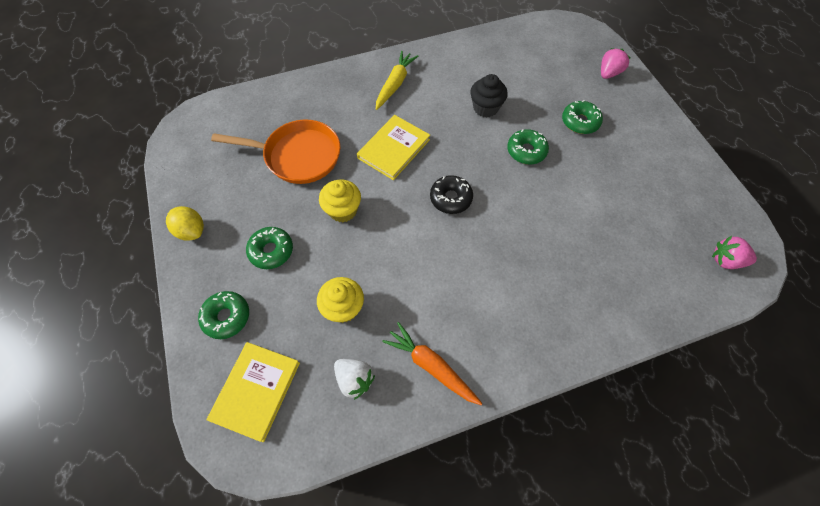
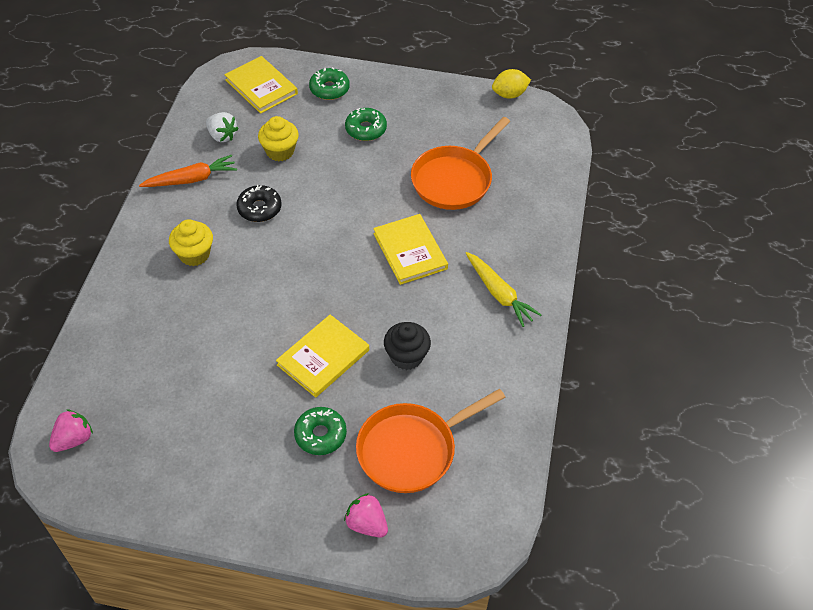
camera: 120 degrees right, 10 degrees down
yellow lemon [166,206,204,241] -> yellow lemon moved to [492,69,531,99]
yellow cupcake [319,180,361,222] -> yellow cupcake moved to [169,219,213,266]
white strawberry [334,359,375,400] -> white strawberry turned 120 degrees counterclockwise [206,112,239,142]
black donut [430,175,473,214] -> black donut moved to [236,185,282,222]
green donut [507,129,549,164] -> yellow book [276,315,369,398]
pink strawberry [601,48,630,79] -> pink strawberry turned 150 degrees clockwise [344,493,388,538]
none -> orange pan [356,389,506,493]

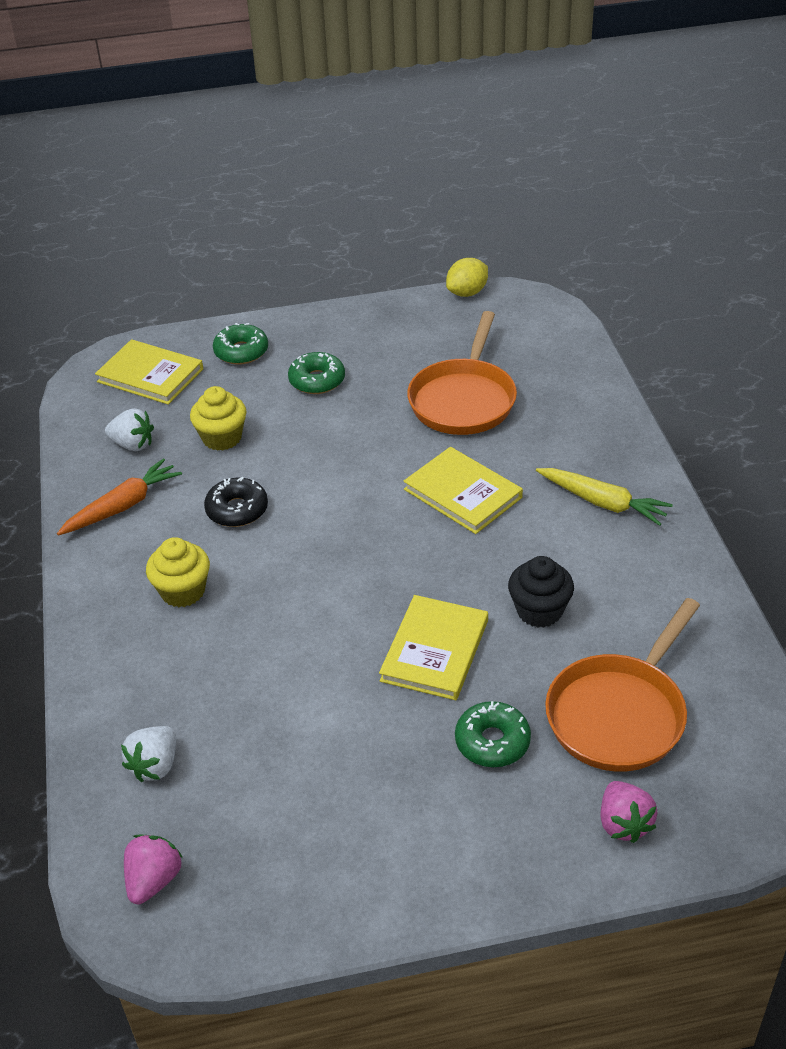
camera: 20 degrees left, 10 degrees down
pink strawberry [344,493,388,538] -> pink strawberry turned 120 degrees counterclockwise [600,781,657,843]
none -> white strawberry [121,726,176,782]

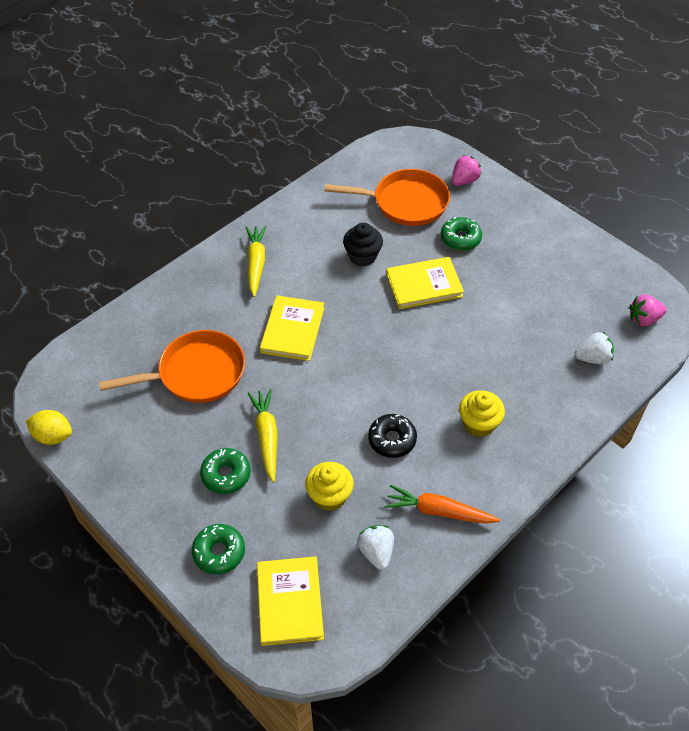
camera: 125 degrees left, 10 degrees up
none -> yellow carrot [247,389,278,483]

